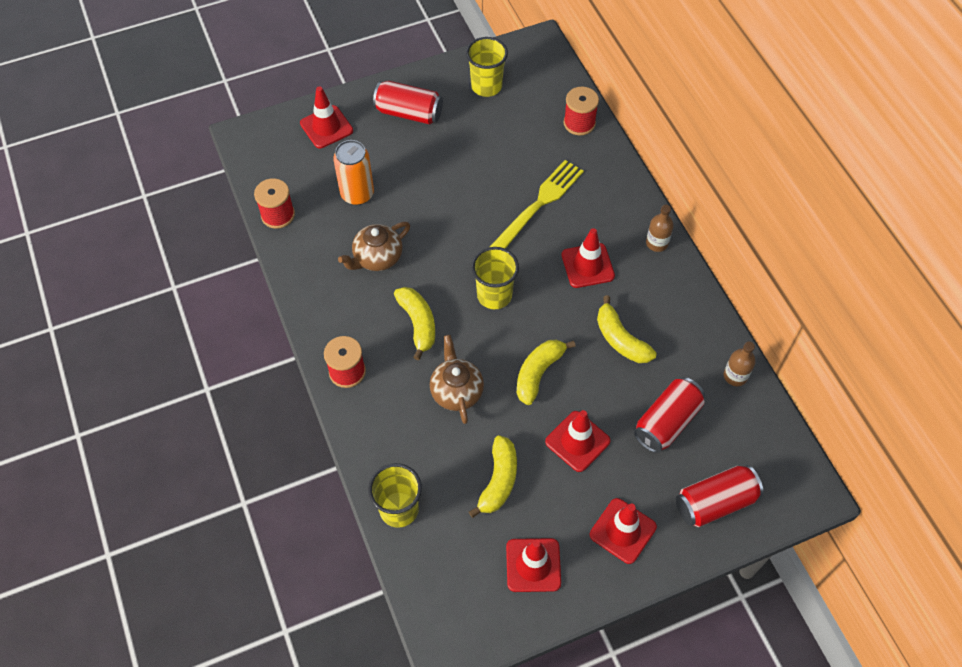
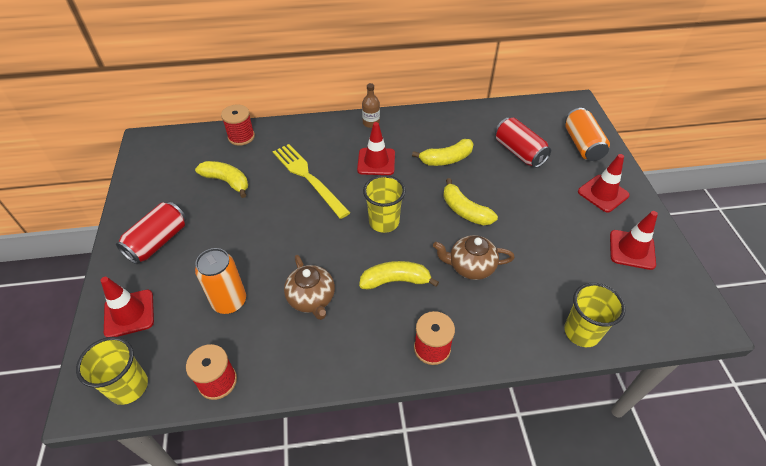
camera: 75 degrees left, 10 degrees down
yellow cup [466,37,508,97] -> yellow cup moved to [76,337,148,405]
yellow banana [469,435,517,518] -> yellow banana moved to [195,161,248,198]
red traffic cone [545,410,610,472] -> none
red can [676,465,763,527] -> orange can [565,108,610,161]
brown bottle [724,342,756,386] -> none

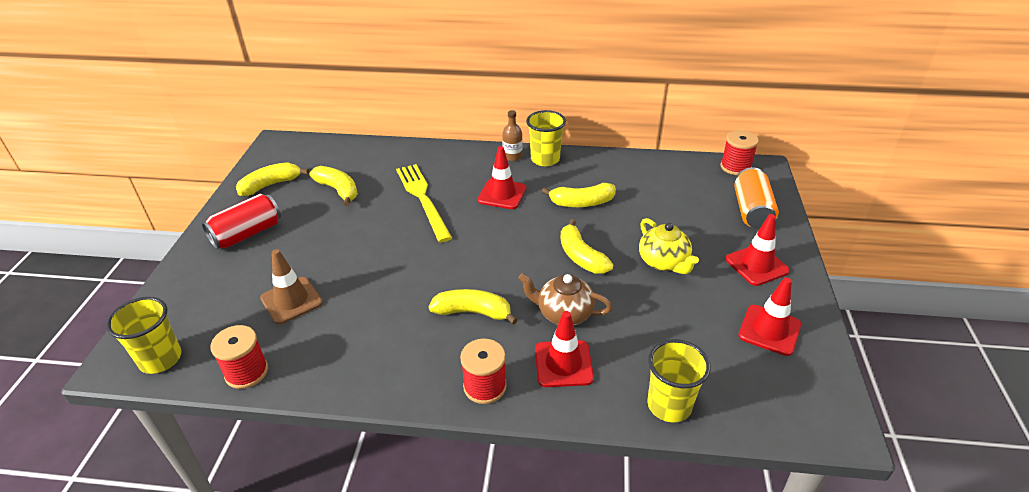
camera: 15 degrees right, 10 degrees down
red traffic cone [101,277,154,337] -> red traffic cone moved to [535,311,594,387]
orange can [195,248,246,314] -> brown traffic cone [260,249,323,324]
red spool [221,105,255,146] -> red spool moved to [720,130,759,175]
brown teapot [284,255,335,320] -> none
yellow cup [363,175,406,233] -> yellow cup moved to [526,110,566,166]
red can [495,118,551,168] -> none
none -> yellow banana [236,162,309,196]
none -> yellow teapot [639,218,699,274]

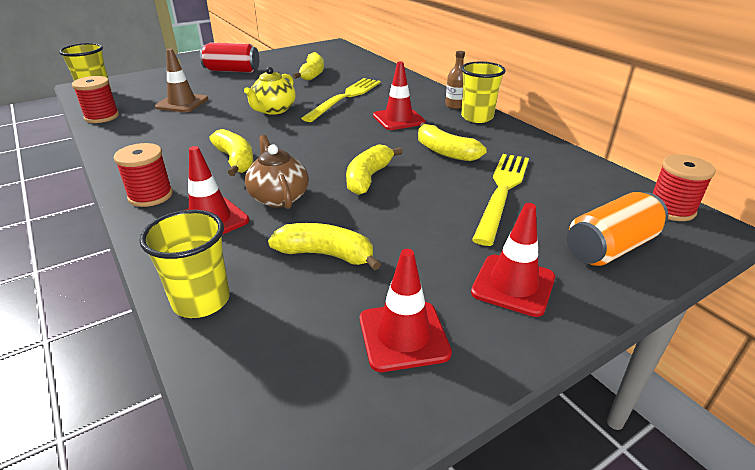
camera: 50 degrees right, 5 degrees down
yellow banana [236,162,309,196] -> yellow banana moved to [268,223,381,271]
yellow teapot [639,218,699,274] -> yellow teapot moved to [244,67,296,115]
none -> yellow fork [472,154,529,246]

